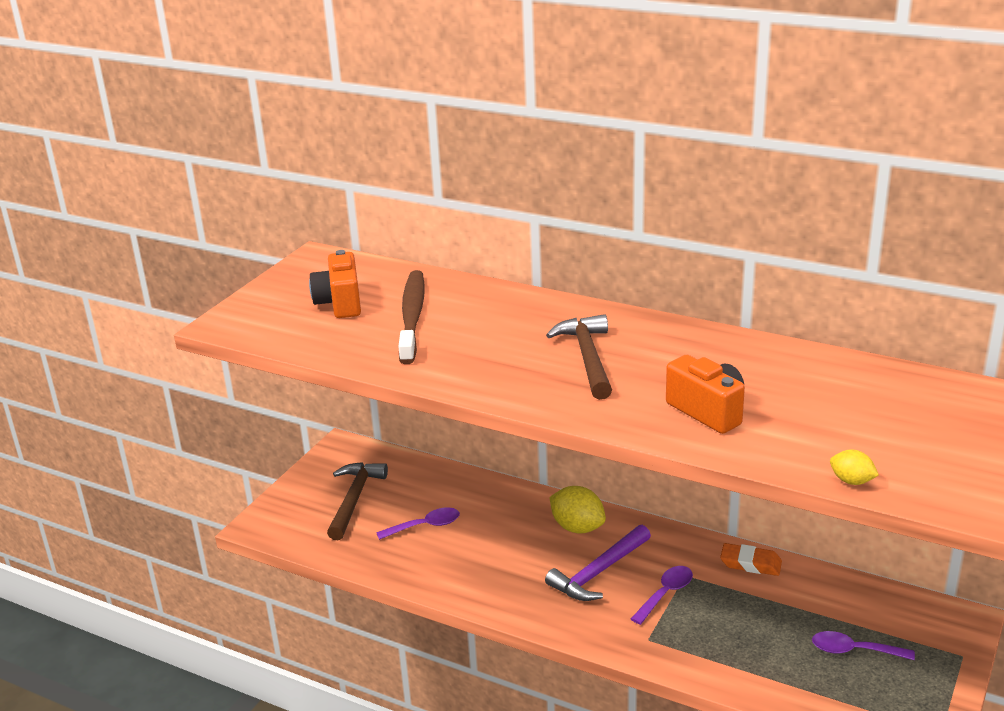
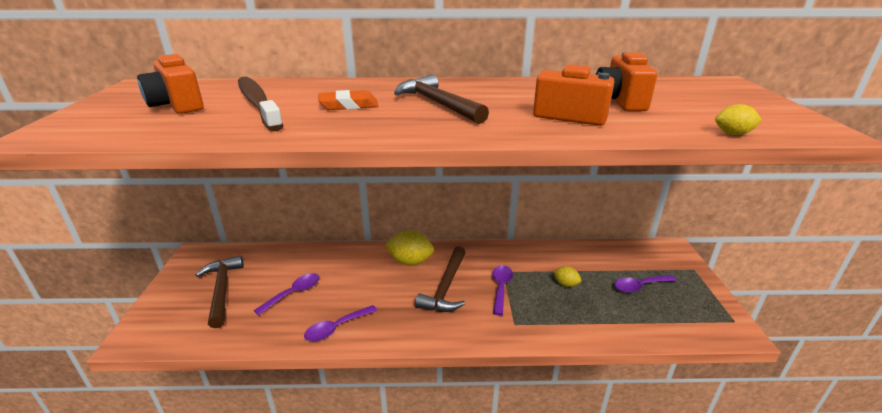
camera: 30 degrees left, 0 degrees up
purple hammer [545,525,651,601] -> brown hammer [415,246,466,312]
orange eraser [720,543,782,576] -> orange eraser moved to [318,90,378,110]
none -> purple spoon [304,305,377,341]
none -> yellow lemon [553,266,581,287]
none -> orange camera [596,52,657,111]

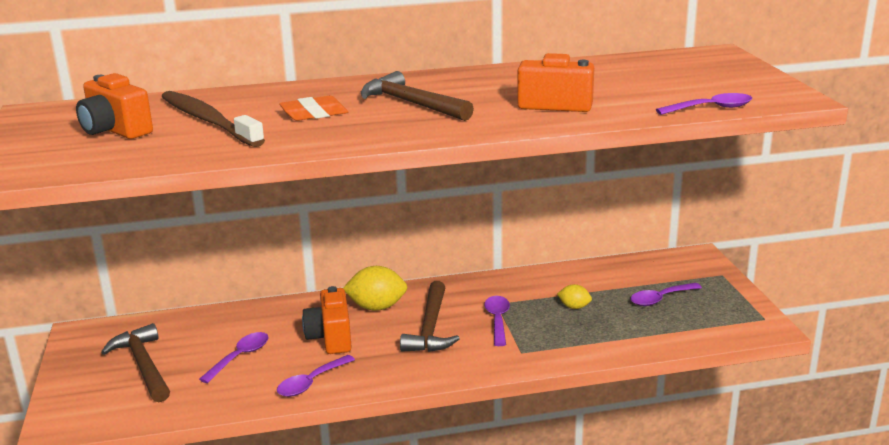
camera: 10 degrees left, 5 degrees down
orange camera [596,52,657,111] -> orange camera moved to [302,286,352,354]
yellow lemon [715,104,762,135] -> purple spoon [656,93,752,115]

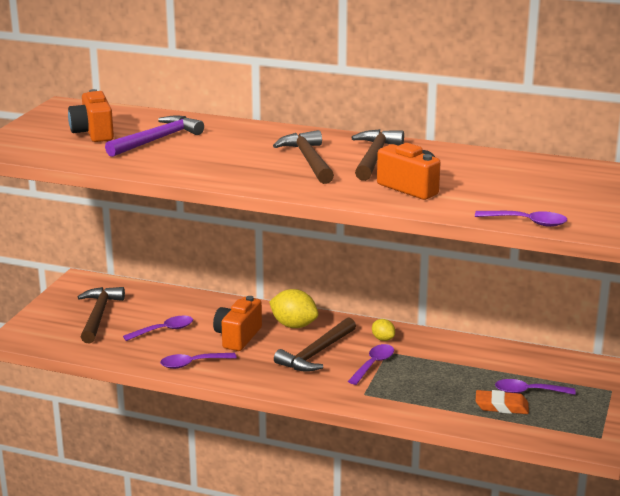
camera: 30 degrees right, 0 degrees up
brown toothbrush [162,91,265,147] -> purple hammer [105,115,204,157]
orange eraser [279,96,348,121] -> orange eraser moved to [476,390,529,414]
yellow lemon [557,284,592,309] -> yellow lemon moved to [372,319,395,341]
none -> brown hammer [351,129,404,181]

